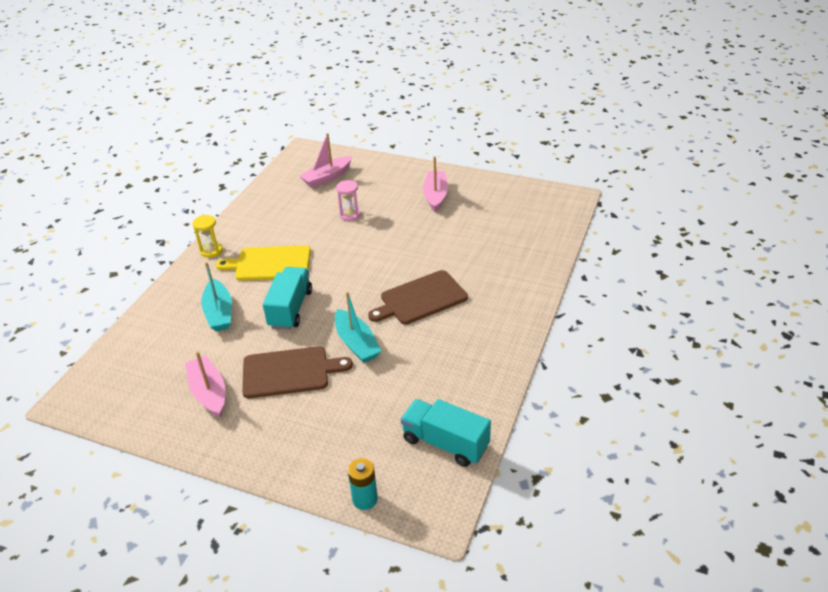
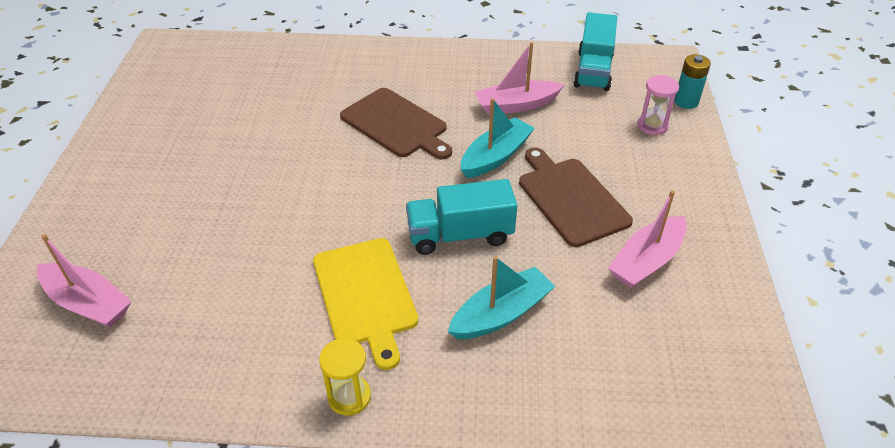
camera: 110 degrees left, 5 degrees up
pink hourglass [336,180,361,221] -> pink hourglass moved to [637,75,679,135]
pink boat [423,156,448,212] -> pink boat moved to [475,42,565,115]

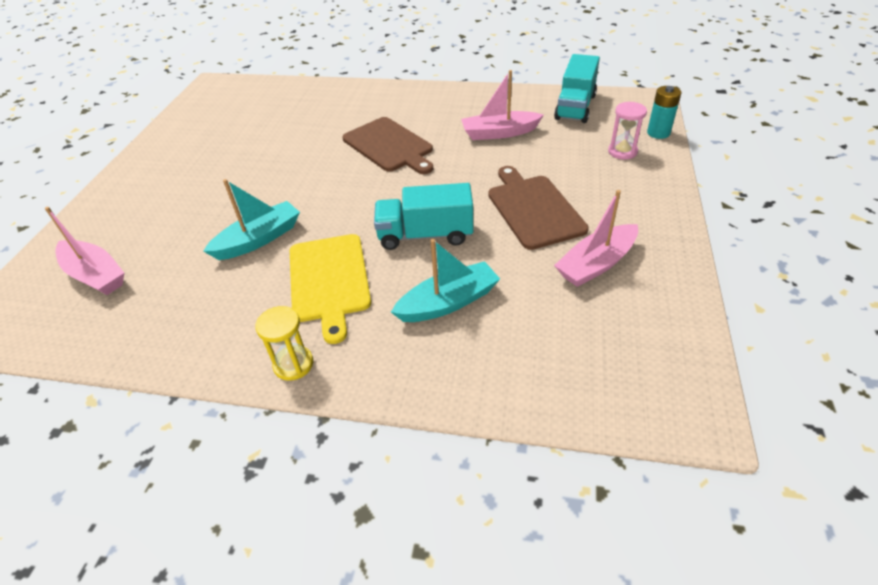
camera: 10 degrees right, 0 degrees up
turquoise boat [461,98,535,178] -> turquoise boat moved to [203,179,300,260]

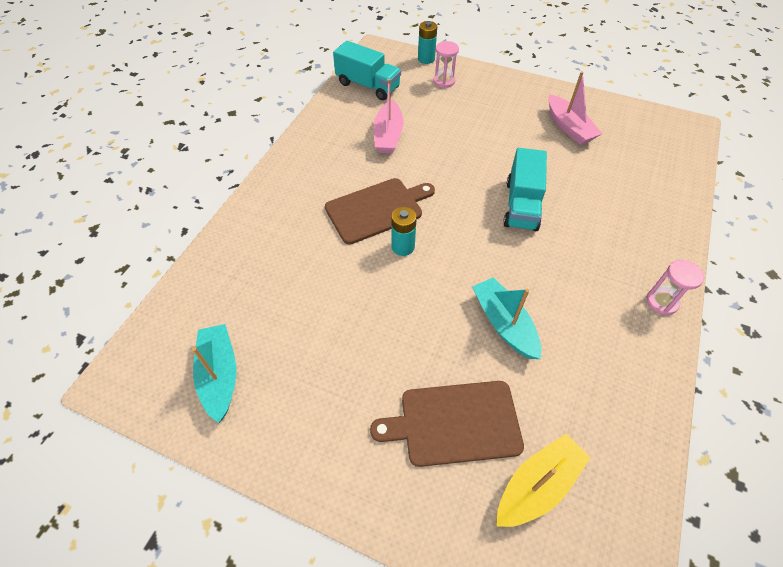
camera: 80 degrees left, 10 degrees up
pink boat [45,207,124,295] -> yellow boat [497,434,590,527]
yellow hourglass [255,306,313,381] -> pink hourglass [647,260,704,315]
yellow cutting board [290,234,371,344] -> none
turquoise boat [391,239,500,322] -> turquoise boat moved to [192,324,236,423]
brown cutting board [488,166,589,250] -> brown cutting board moved to [370,381,524,467]
none -> turquoise battery [391,207,417,256]

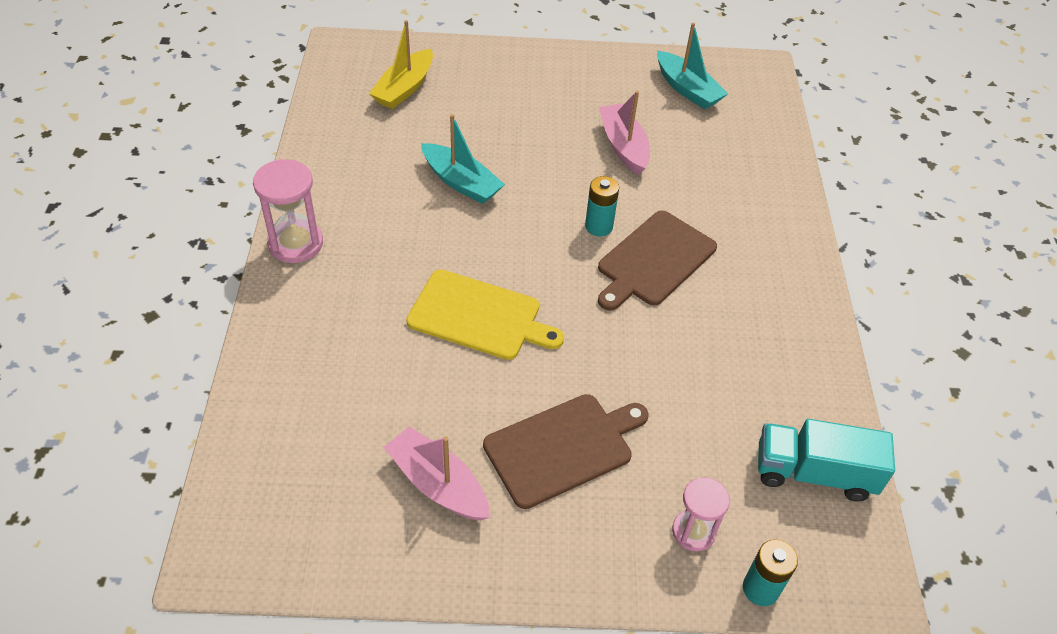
camera: 155 degrees right, 5 degrees down
brown cutting board [370,381,524,467] -> brown cutting board moved to [483,394,649,509]
pink boat [373,79,404,154] -> pink boat moved to [599,91,650,175]
turquoise truck [503,148,547,231] -> yellow cutting board [406,270,564,360]
pink hourglass [647,260,704,315] -> pink hourglass [253,159,323,263], size x1.52

